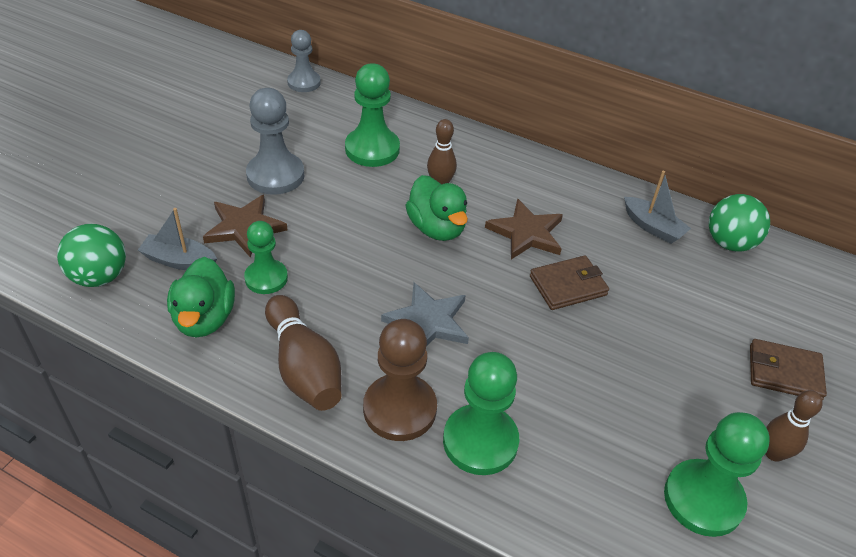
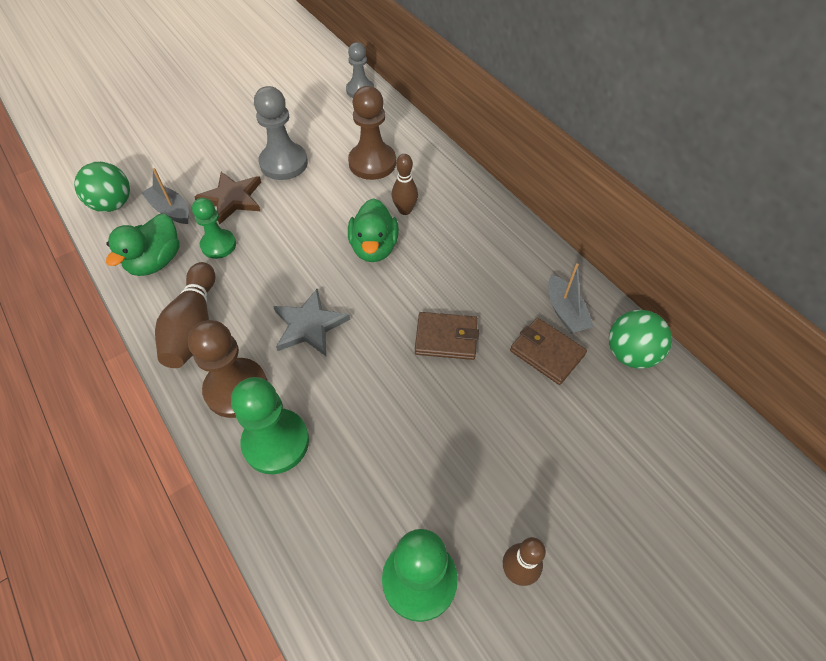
camera: 30 degrees right, 10 degrees up
green pawn [345,63,400,167] -> brown pawn [348,86,396,180]
brown star [485,199,563,260] -> none
brown wallet [750,339,827,401] -> brown wallet moved to [510,318,587,385]

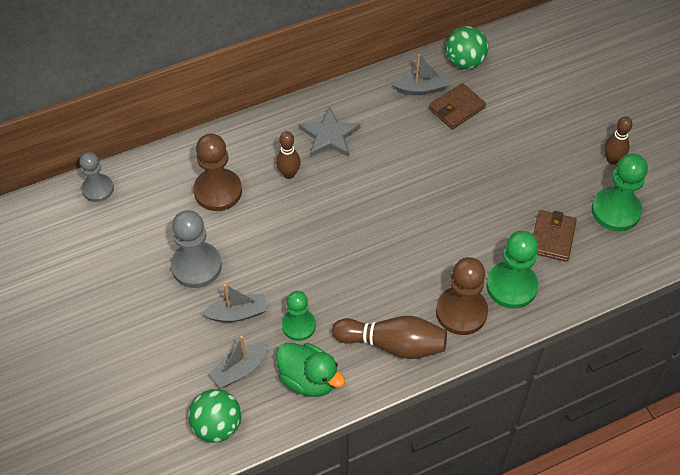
camera: 80 degrees left, 0 degrees up
brown star [194,172,261,225] -> grey boat [202,284,267,322]
grey star [273,289,350,356] -> grey star moved to [299,106,361,157]
green duck [348,198,399,262] -> none
brown wallet [415,312,479,360] -> brown wallet moved to [533,210,577,262]

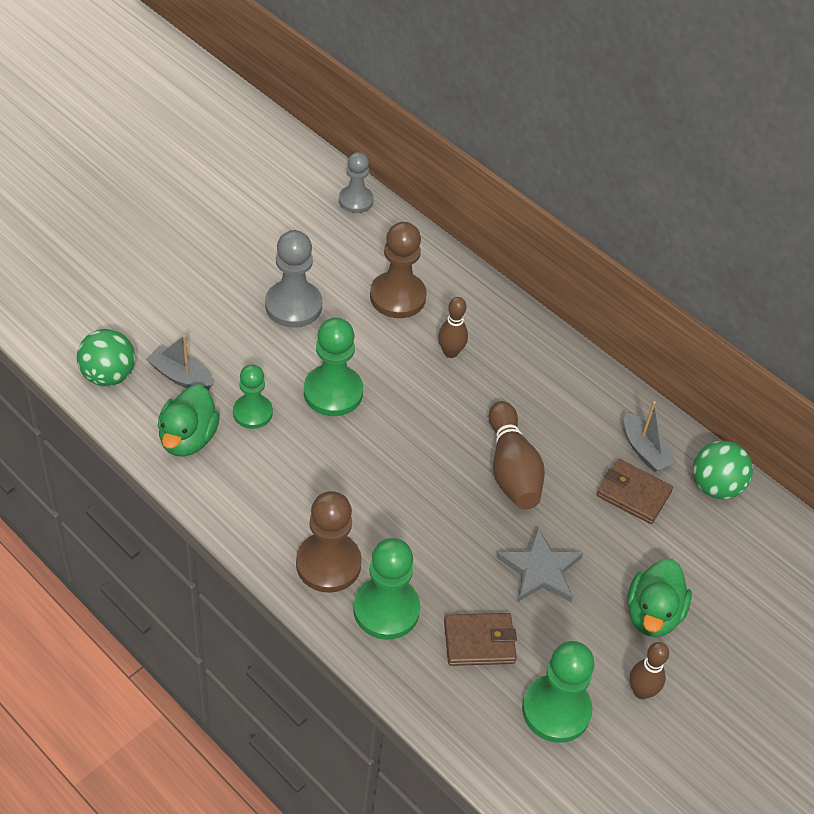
camera: 65 degrees right, 5 degrees down
grey boat [202,284,267,322] -> none
grey star [299,106,361,157] -> grey star moved to [497,527,583,602]
brown bowling pin [332,316,447,359] -> brown bowling pin moved to [489,401,545,510]
none -> green pawn [304,317,363,416]
none -> green duck [627,559,692,637]

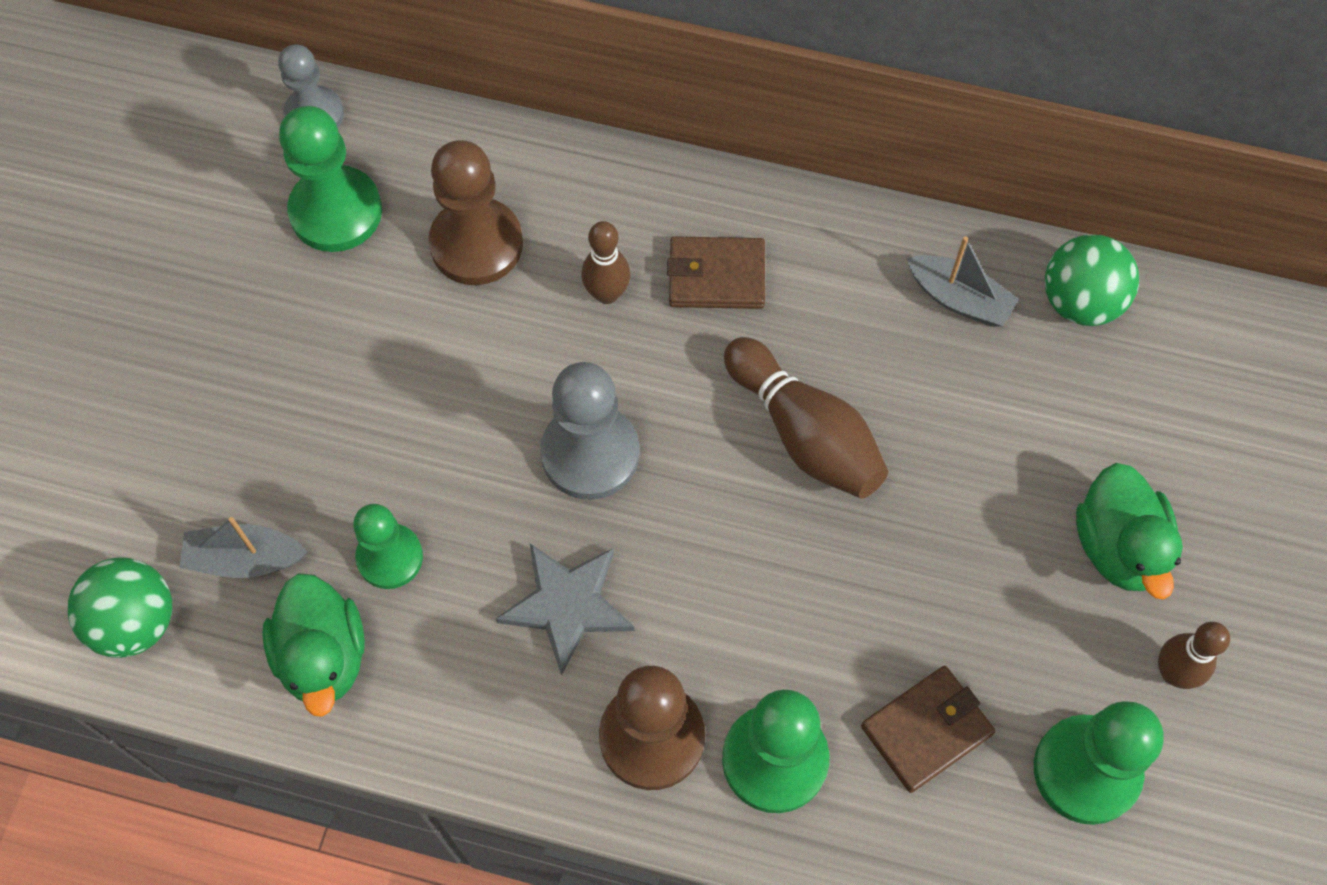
camera: 25 degrees left, 15 degrees up
grey pawn [265,230,322,328] -> grey pawn moved to [540,362,639,500]
green pawn [304,317,363,416] -> green pawn moved to [279,106,382,252]
grey star [497,527,583,602] -> grey star moved to [496,544,634,676]
brown wallet [597,459,673,524] -> brown wallet moved to [667,236,765,309]

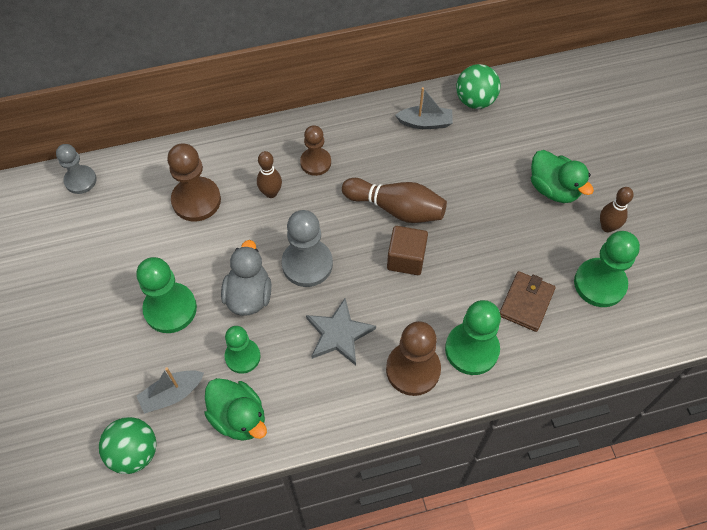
camera: 30 degrees left, 5 degrees down
green pawn [279,106,382,252] -> green pawn moved to [136,257,197,333]
brown wallet [667,236,765,309] -> brown pawn [300,125,331,176]
none -> grey duck [221,240,271,316]
none -> brown cube [387,226,428,275]

